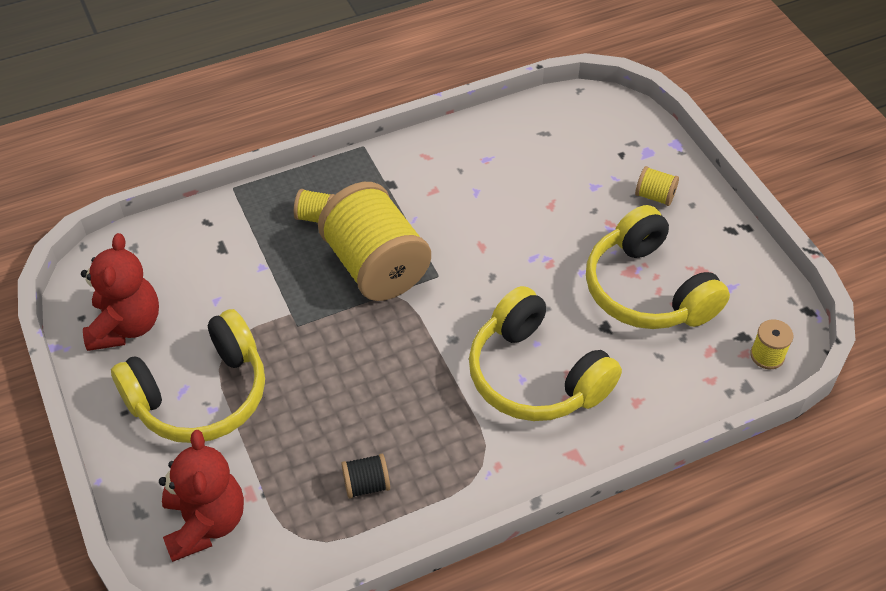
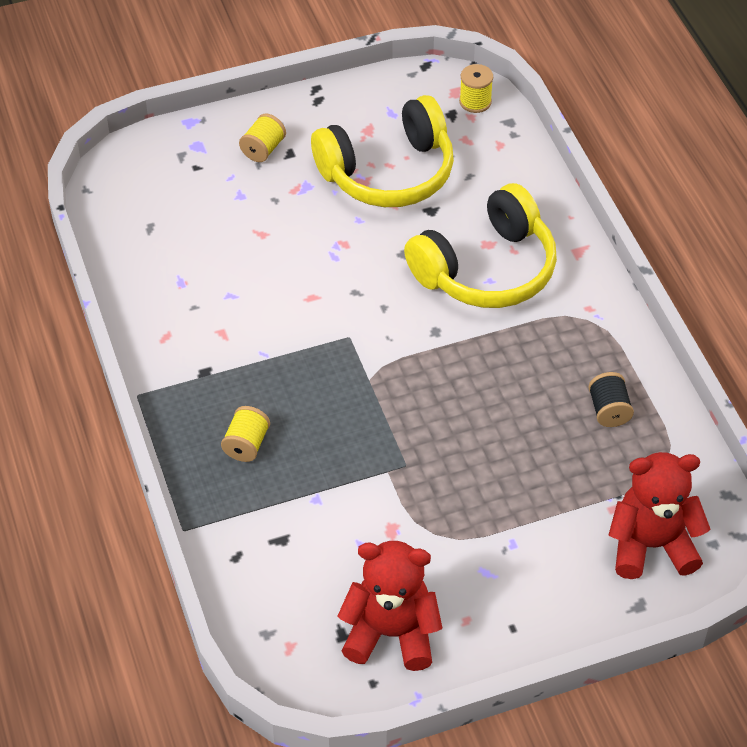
camera: 85 degrees left, 0 degrees up
yellow headphones [111,309,265,443] -> none
yellow spool [318,182,431,301] -> none

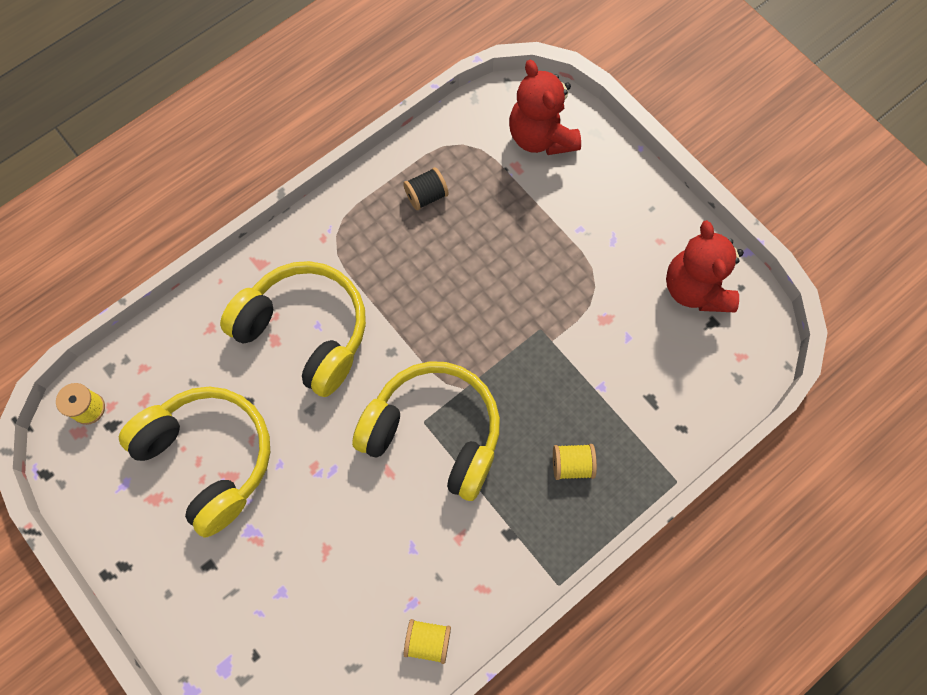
camera: 110 degrees left, 20 degrees up
yellow spool [239,113,286,162] -> yellow spool moved to [403,619,451,664]
none -> yellow headphones [352,361,500,501]

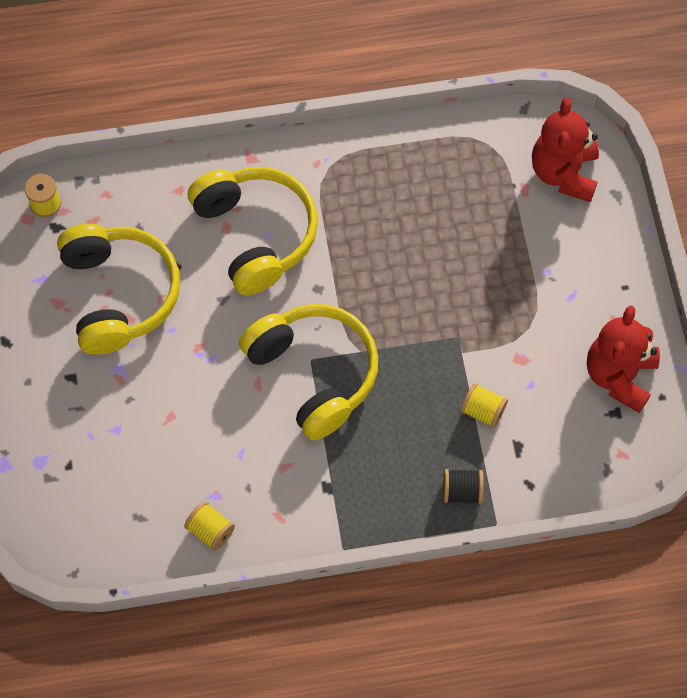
camera: 30 degrees right, 5 degrees down
black spool [403,167,449,210] -> black spool moved to [443,469,484,504]
yellow spool [553,444,597,480] -> yellow spool moved to [460,383,508,428]

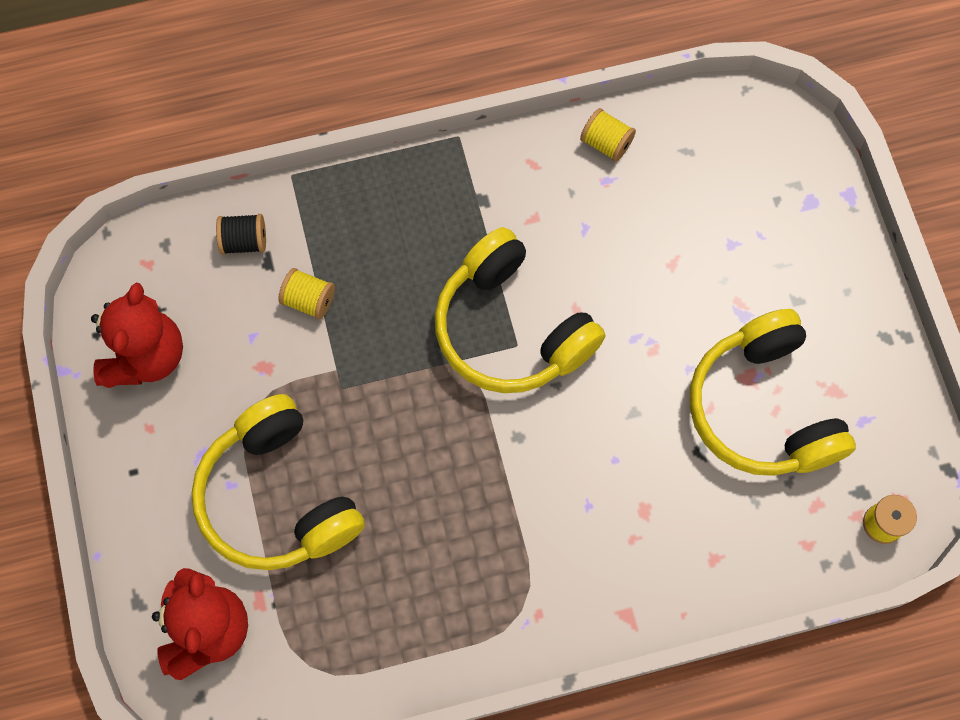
camera: 175 degrees right, 5 degrees up
yellow headphones [188,167,318,295] -> yellow headphones moved to [192,394,365,570]
black spool [443,469,484,504] -> black spool moved to [216,214,266,255]

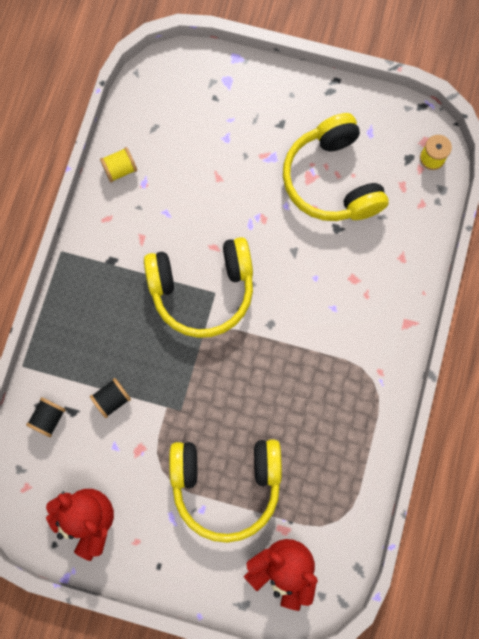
camera: 60 degrees left, 5 degrees up
yellow spool [278,268,335,320] -> black spool [90,378,131,418]
yellow headphones [690,309,856,476] -> yellow headphones turned 60 degrees clockwise [283,113,389,221]

